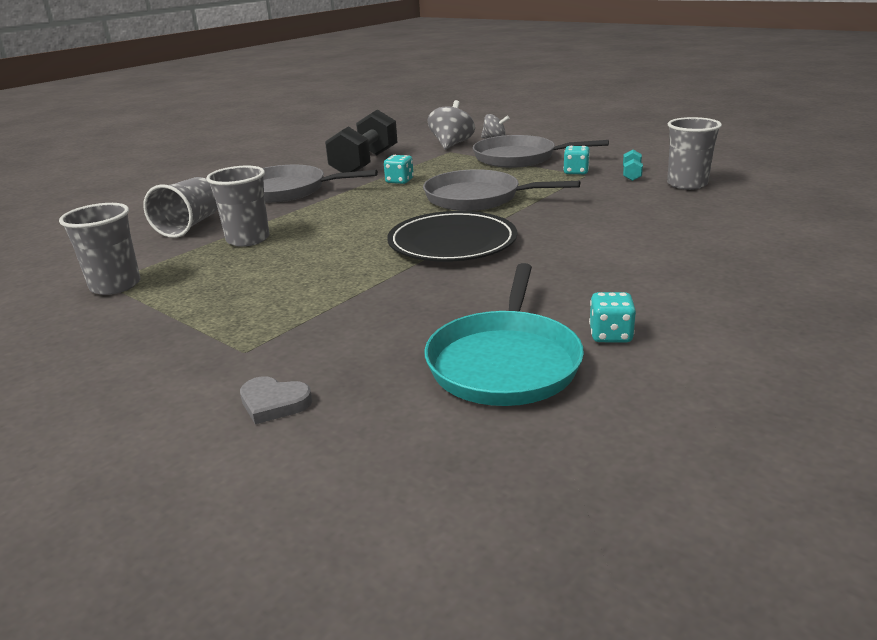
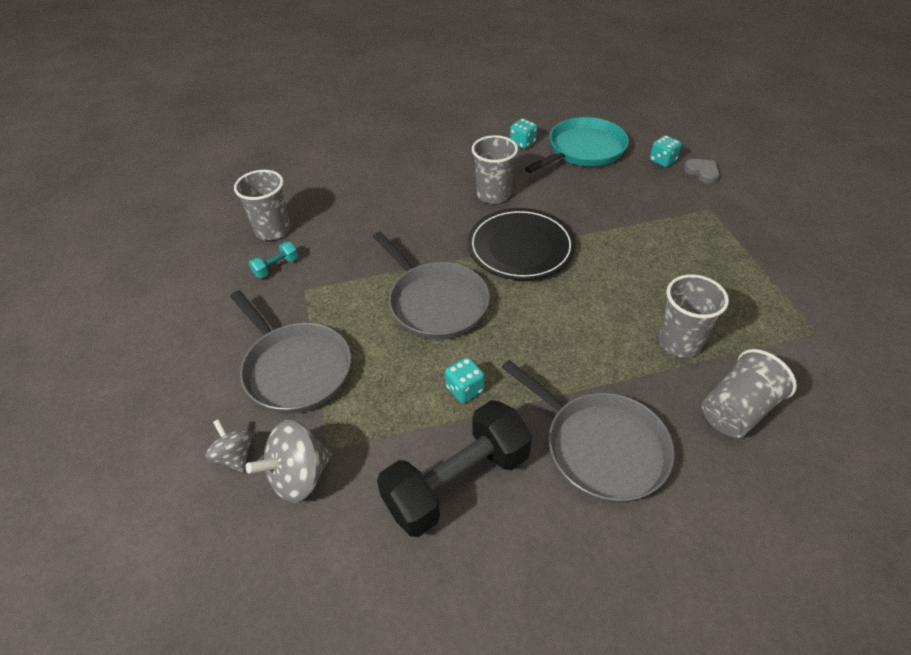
camera: 145 degrees left, 20 degrees up
grey cup [59,203,140,295] -> grey cup moved to [472,135,518,204]
turquoise dice [563,146,590,174] -> turquoise dice moved to [650,135,682,167]

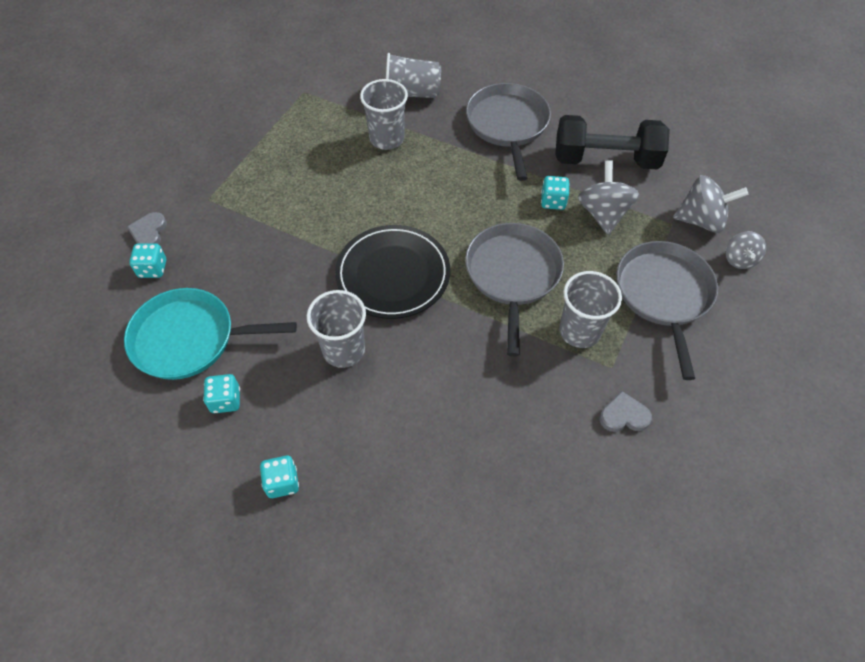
camera: 140 degrees left, 10 degrees up
grey cup [234,170,291,240] -> grey cup moved to [559,271,622,348]
turquoise dumbbell [249,242,298,278] -> grey heart [599,391,652,432]
none -> turquoise dice [260,456,299,498]
none -> grey spinning top [578,160,640,235]

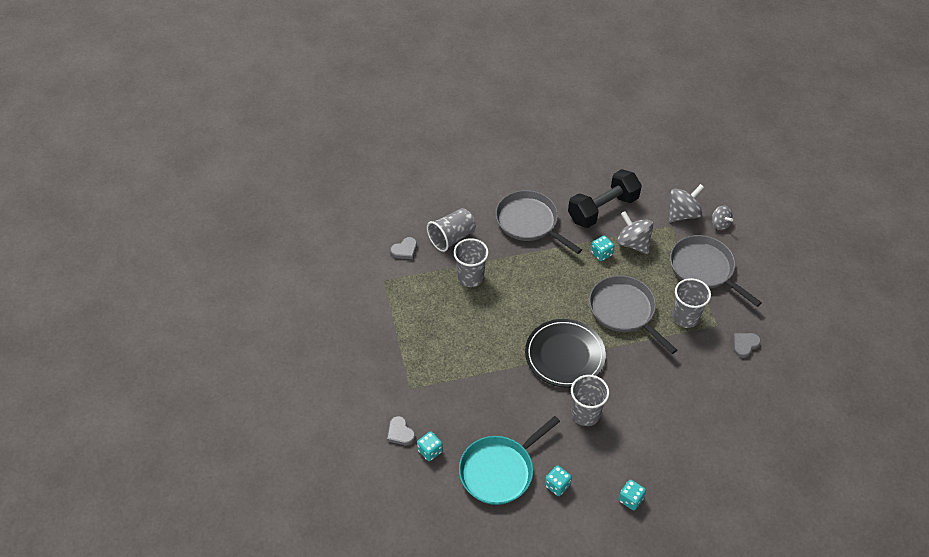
camera: 40 degrees left, 5 degrees down
none -> grey heart [390,237,417,259]

